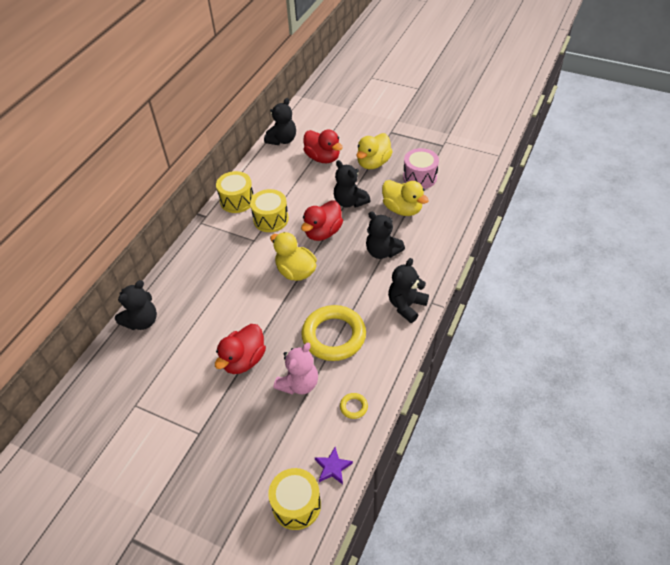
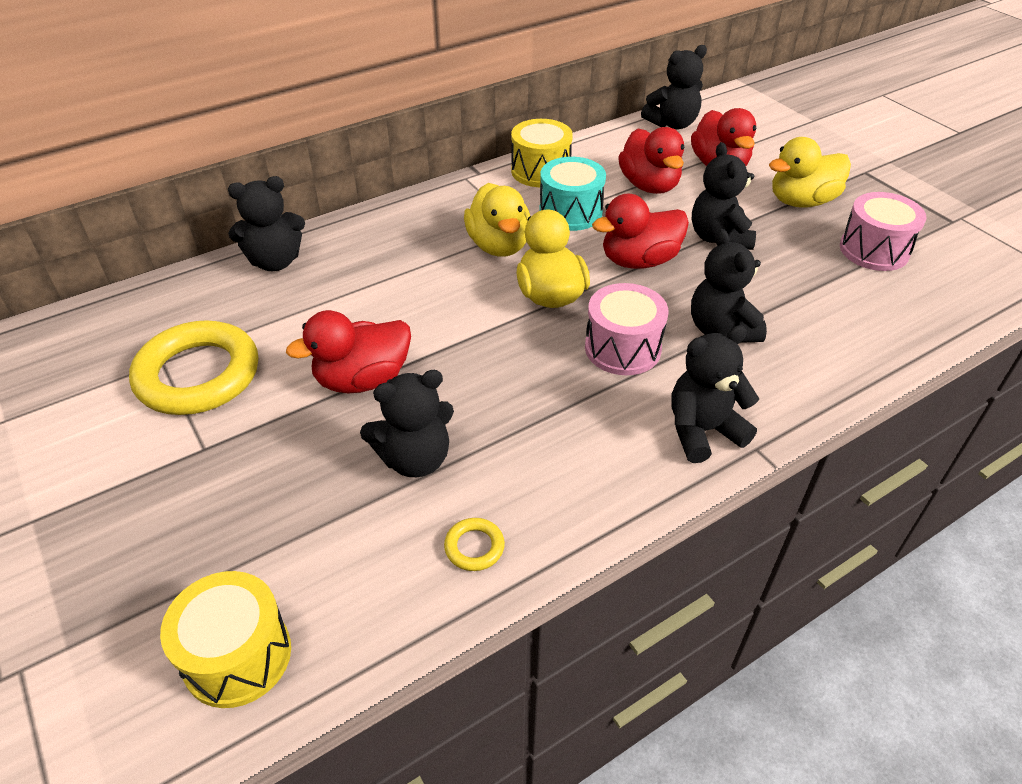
camera: 30 degrees right, 5 degrees down
yellow drum [250,189,289,232] -> turquoise drum [539,157,606,231]
pink teddy bear [274,343,318,395] -> black teddy bear [360,370,454,477]
yellow ring [301,305,366,361] -> yellow ring moved to [129,320,258,415]
purple star [315,447,353,484] -> none
yellow duck [382,180,429,216] -> yellow duck moved to [464,183,530,257]
none -> pink drum [585,283,669,375]
none -> red duck [618,127,684,194]

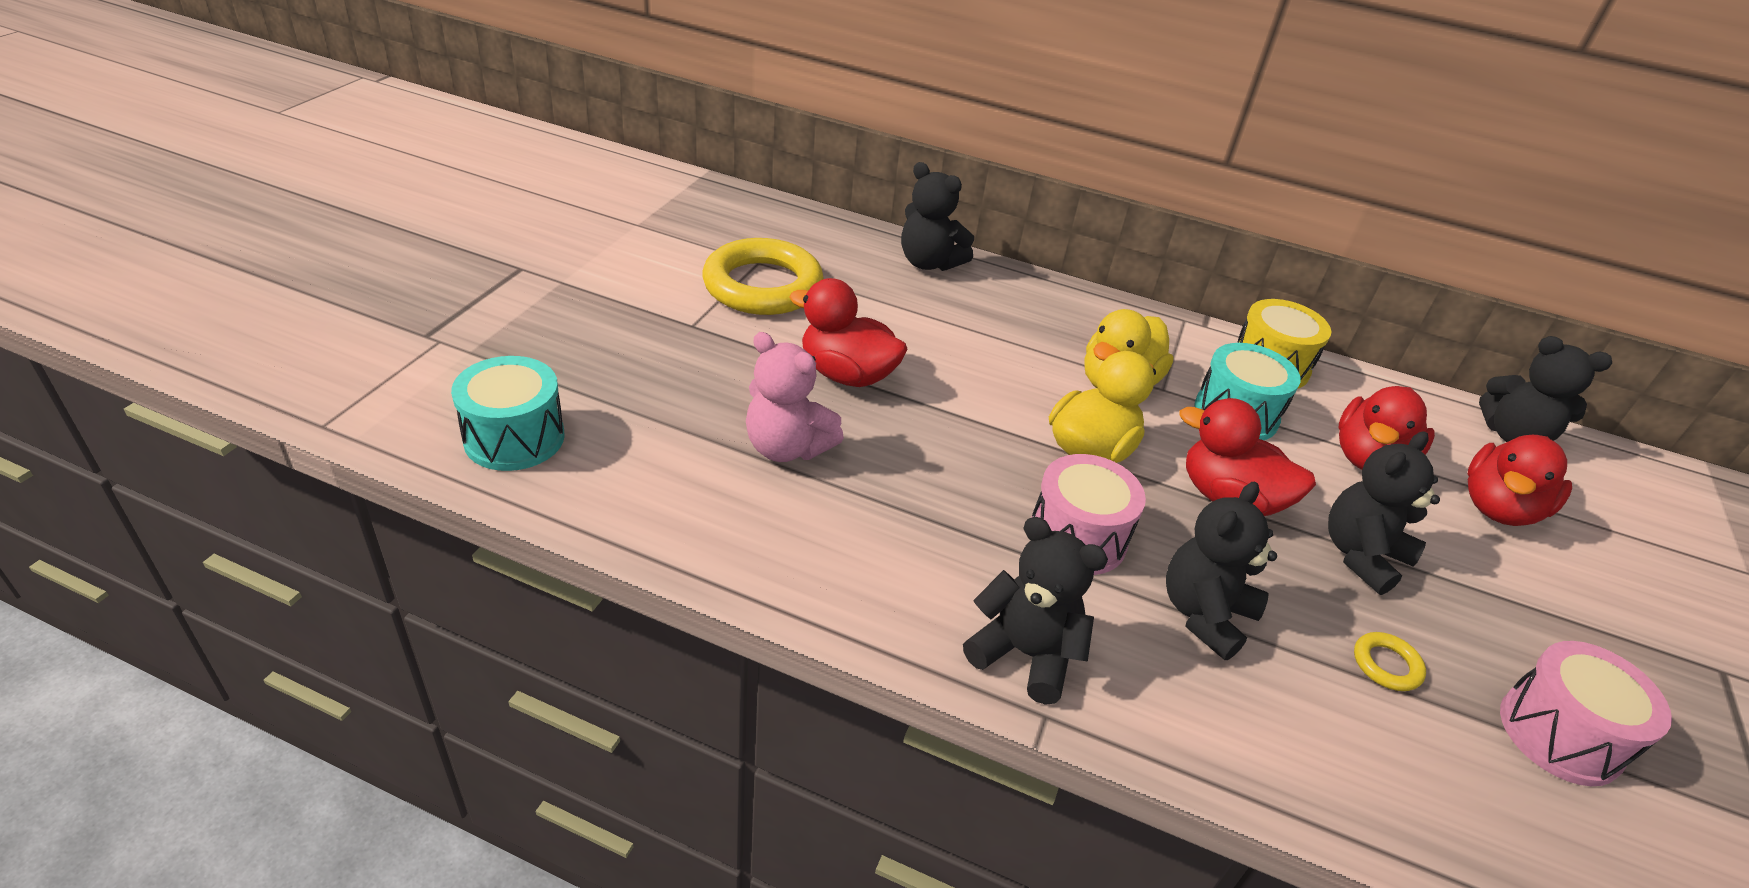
camera: 50 degrees right, 5 degrees down
yellow drum [160,571,291,708] -> turquoise drum [451,356,565,471]
black teddy bear [360,370,454,477] -> pink teddy bear [746,332,844,462]
yellow ring [444,518,505,571] -> yellow ring moved to [1354,632,1426,691]
yellow duck [769,137,851,208] -> none

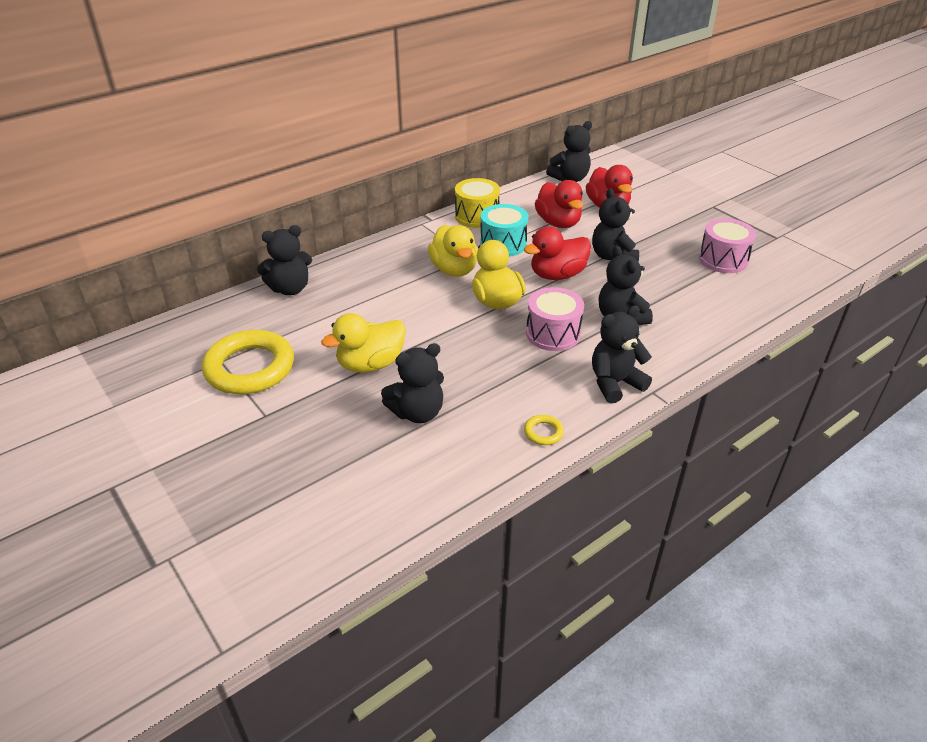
camera: 55 degrees left, 0 degrees up
turquoise drum [451,356,565,471] -> none
pink teddy bear [746,332,844,462] -> black teddy bear [381,343,444,423]
red duck [789,278,907,387] -> yellow duck [321,313,406,373]
yellow ring [1354,632,1426,691] -> yellow ring moved to [524,415,564,445]

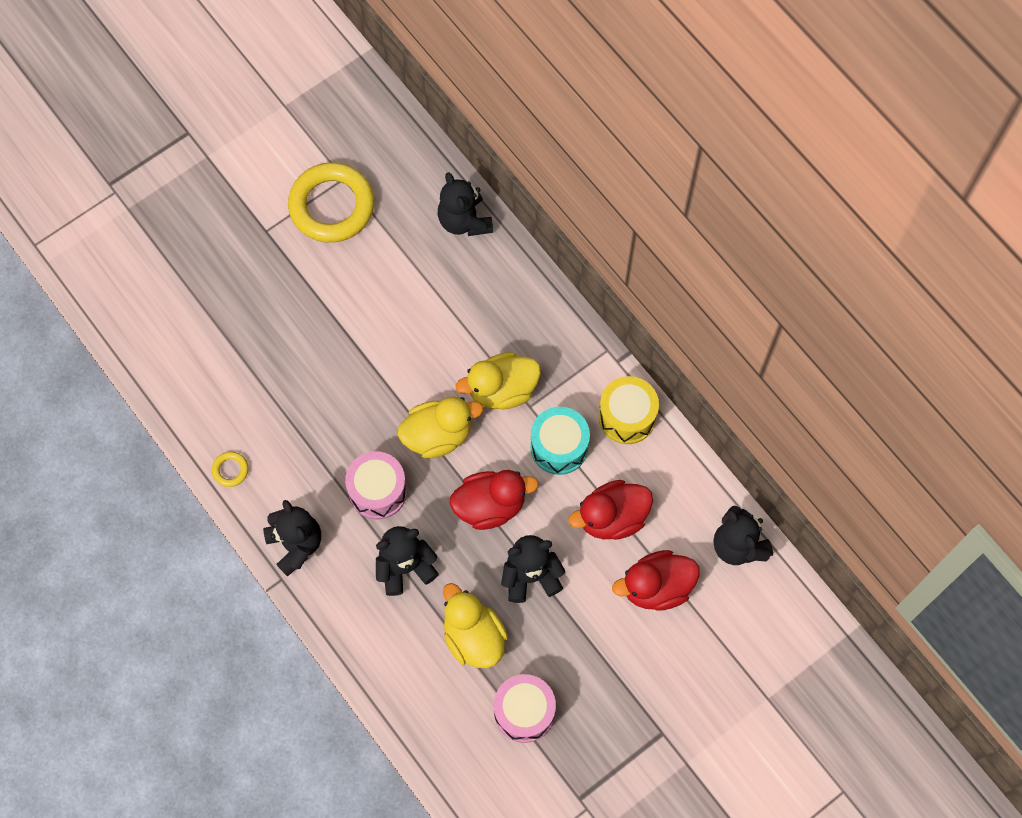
camera: 90 degrees right, 30 degrees up
yellow duck [321,313,406,373] -> yellow duck moved to [443,583,508,668]
black teddy bear [381,343,444,423] -> none
red duck [524,227,591,280] -> red duck turned 105 degrees clockwise [449,470,539,530]

